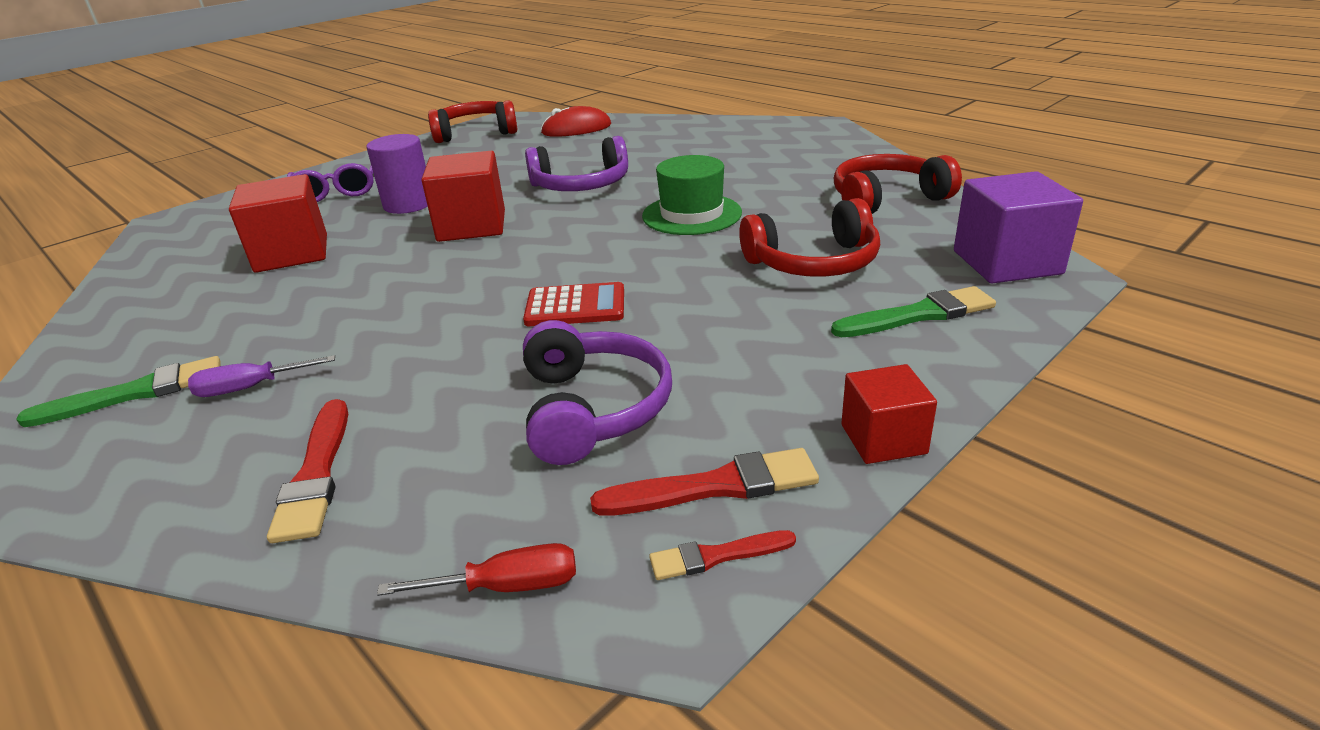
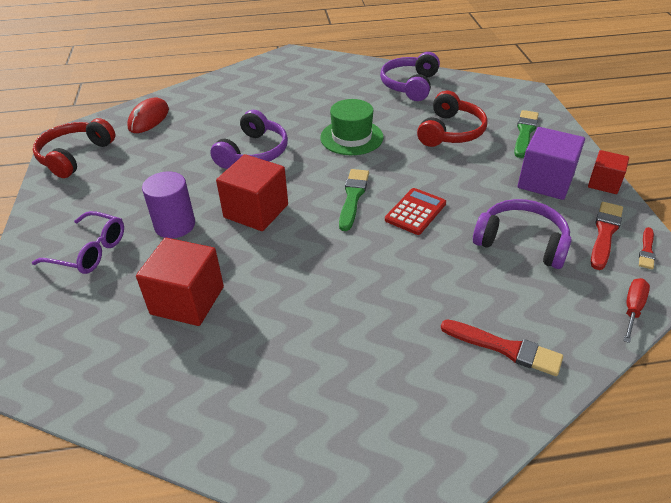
camera: 55 degrees left, 10 degrees up
green brush [16,356,221,427] -> green brush moved to [339,169,369,231]
purple screwdriver [188,355,335,397] -> none
red headphones [834,154,962,214] -> purple headphones [380,52,440,101]
purple cube [954,171,1083,283] -> purple cube moved to [518,127,585,200]

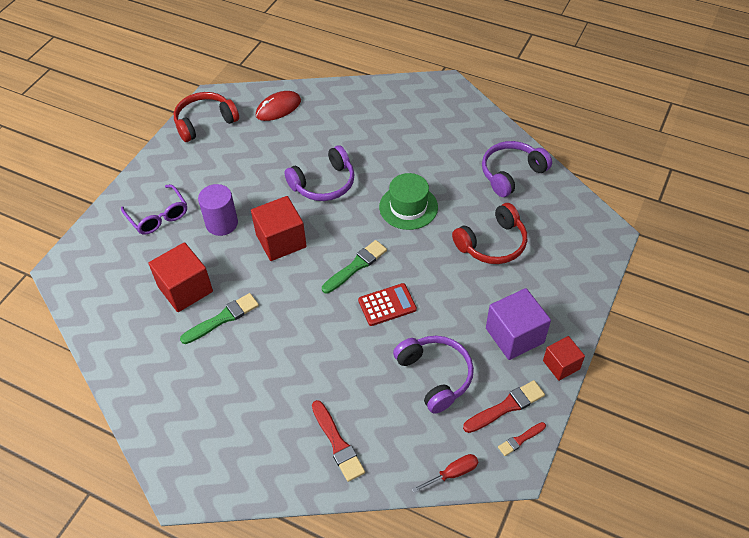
camera: 35 degrees right, 10 degrees up
green brush [514,110,539,158] -> green brush moved to [180,293,259,344]

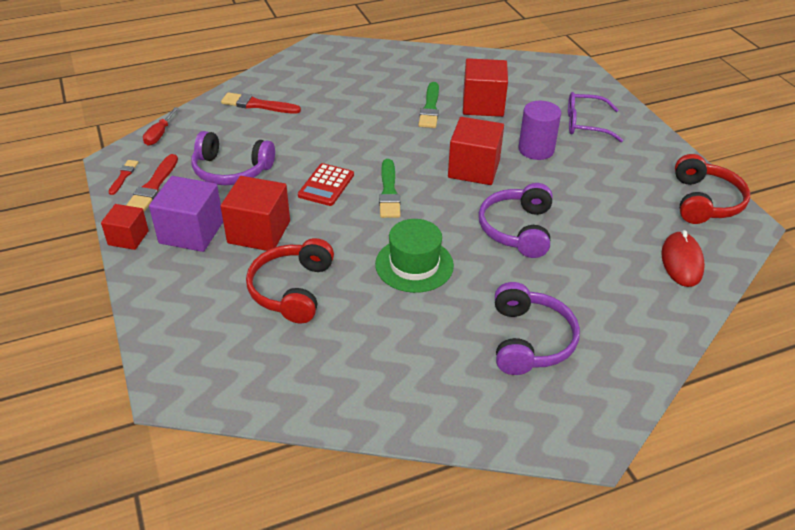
camera: 130 degrees right, 10 degrees down
purple headphones [482,141,552,197] -> purple headphones moved to [495,282,580,375]
none -> red cube [220,176,290,251]

